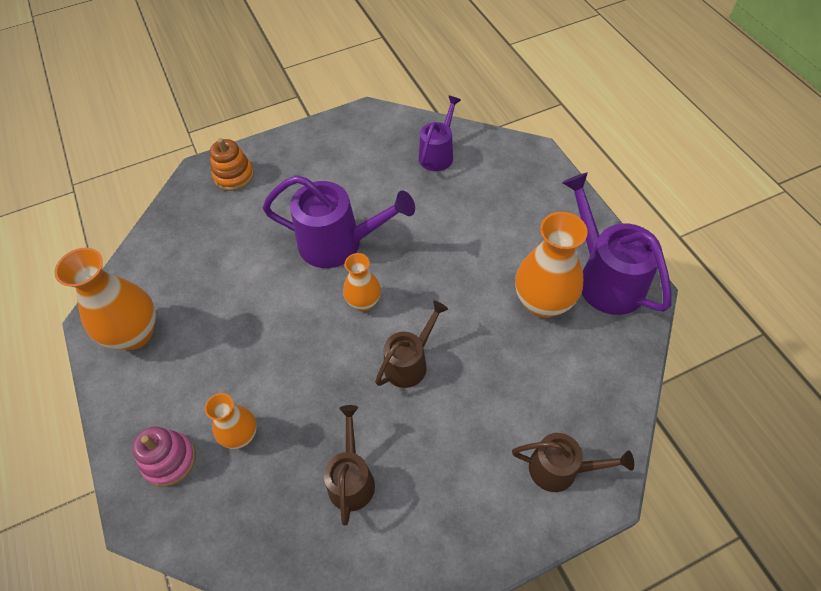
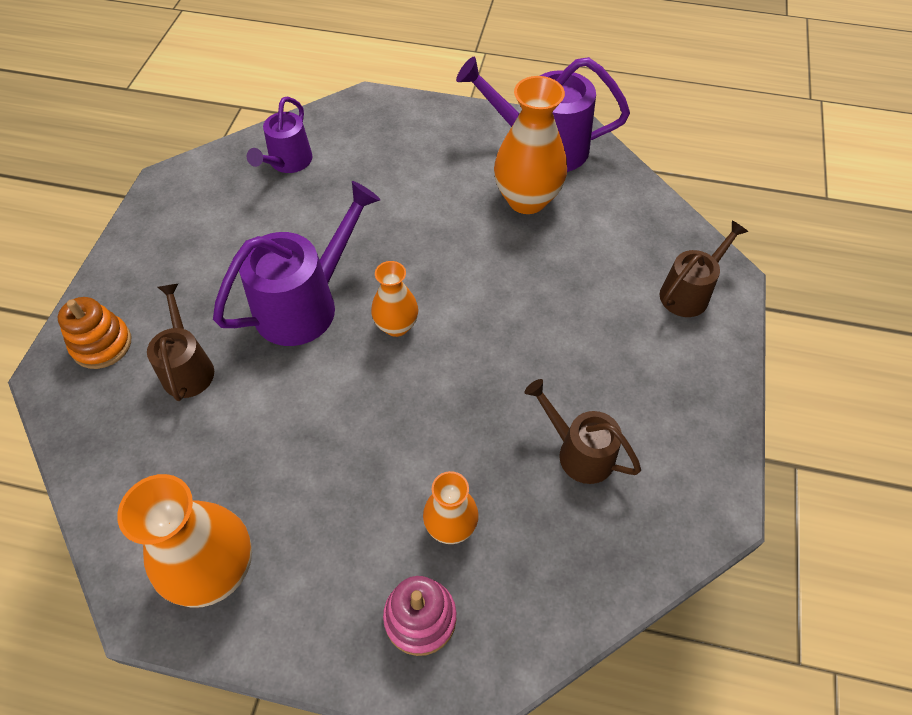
camera: 55 degrees left, 0 degrees up
brown watering can [375,301,448,388] -> brown watering can moved to [147,284,214,401]
purple watering can [419,96,461,171] -> purple watering can turned 135 degrees counterclockwise [247,97,312,173]

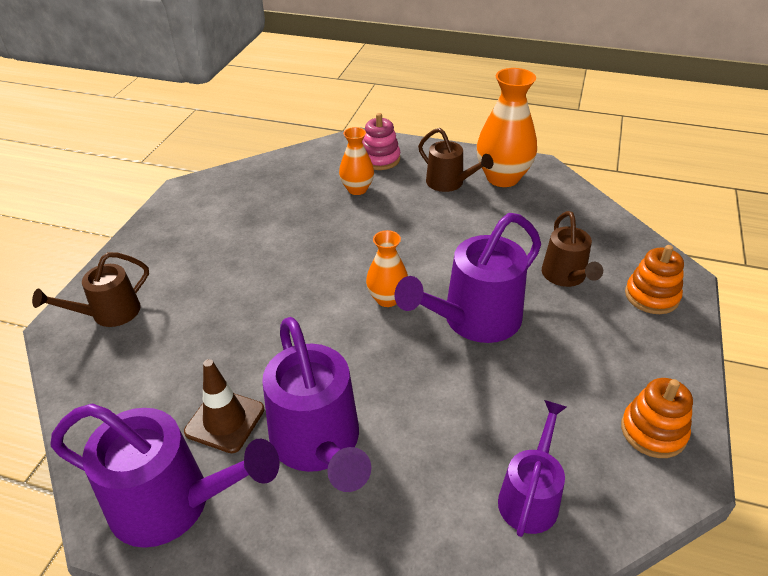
camera: 175 degrees left, 15 degrees down
orange vase [494,76,567,214] -> brown traffic cone [184,359,264,453]
brown watering can [524,379,641,484] -> brown watering can moved to [418,128,493,192]
none -> purple watering can [262,317,371,492]
none -> orange stacking toy [621,378,693,458]

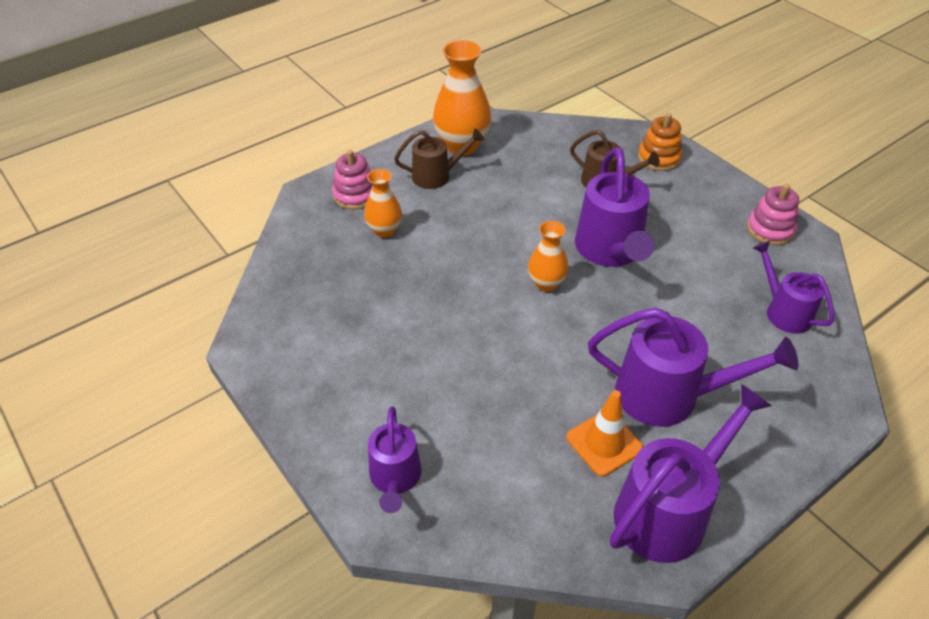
camera: 55 degrees left, 5 degrees up
brown watering can [32,252,149,327] -> purple watering can [368,406,422,513]
brown traffic cone [184,359,264,453] -> orange traffic cone [566,390,643,476]
orange stacking toy [621,378,693,458] -> pink stacking toy [747,184,799,245]

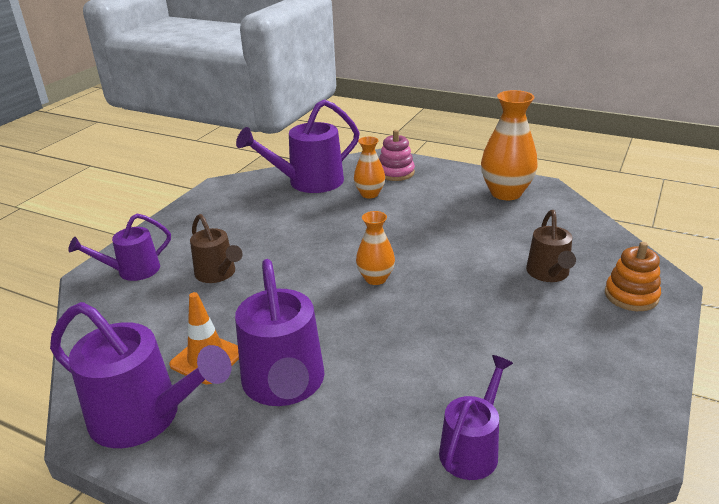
camera: 65 degrees right, 15 degrees down
brown watering can [394,128,484,189] -> brown watering can moved to [190,214,243,283]
purple watering can [575,147,654,267] -> purple watering can moved to [236,99,360,193]
pink stacking toy [747,184,799,245] -> none

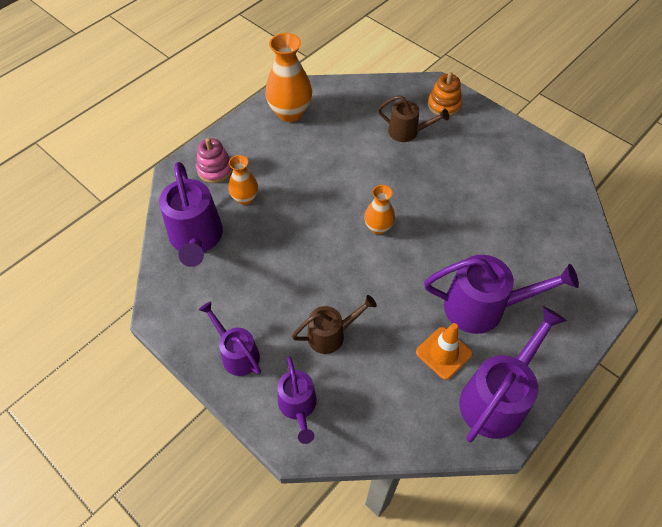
camera: 75 degrees left, 25 degrees up
purple watering can [439,355,513,480] -> purple watering can moved to [199,301,261,376]

